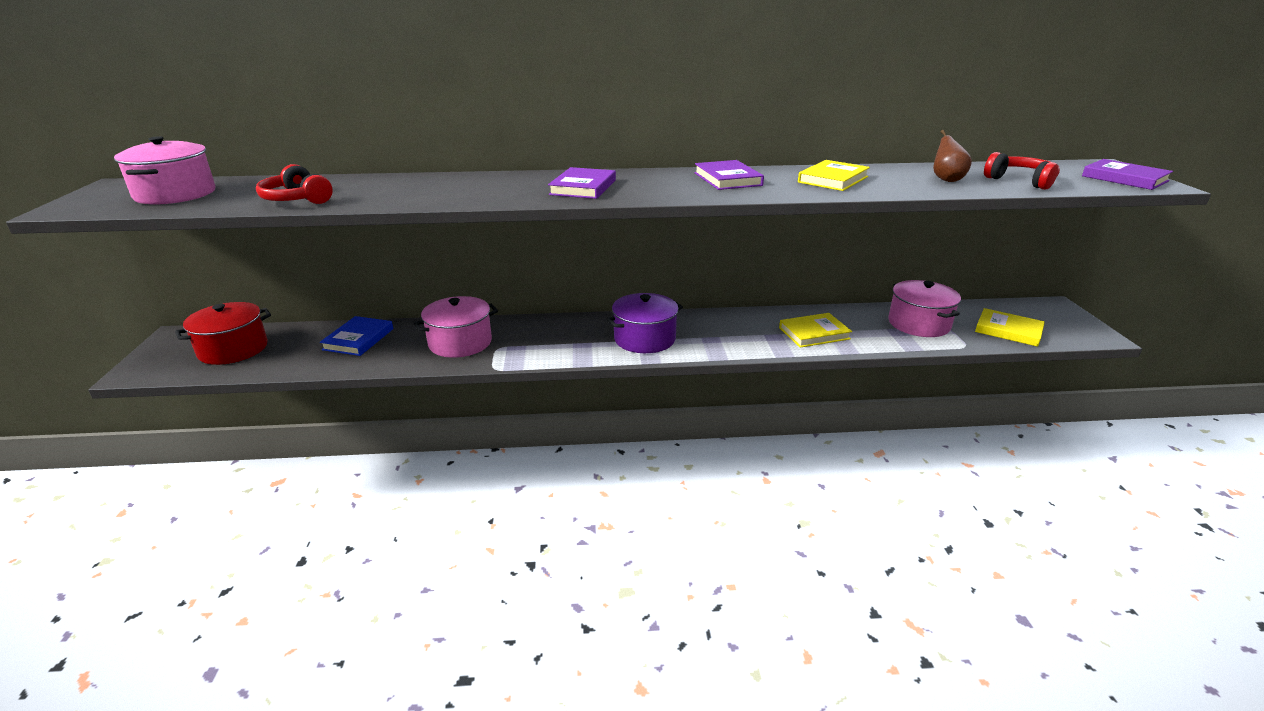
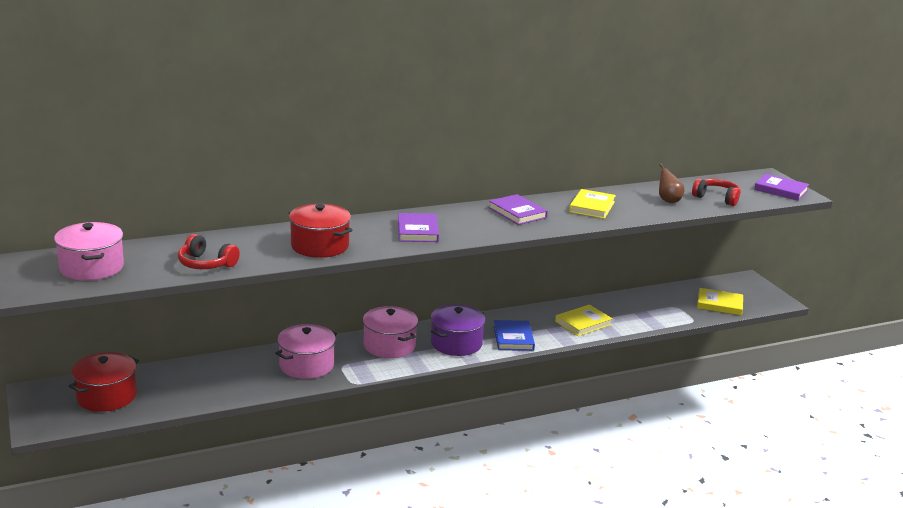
camera: 20 degrees left, 5 degrees down
blue book [320,316,393,356] -> blue book moved to [494,320,535,351]
pink pot [888,280,961,337] -> pink pot moved to [363,306,418,358]
none -> red pot [289,204,352,258]

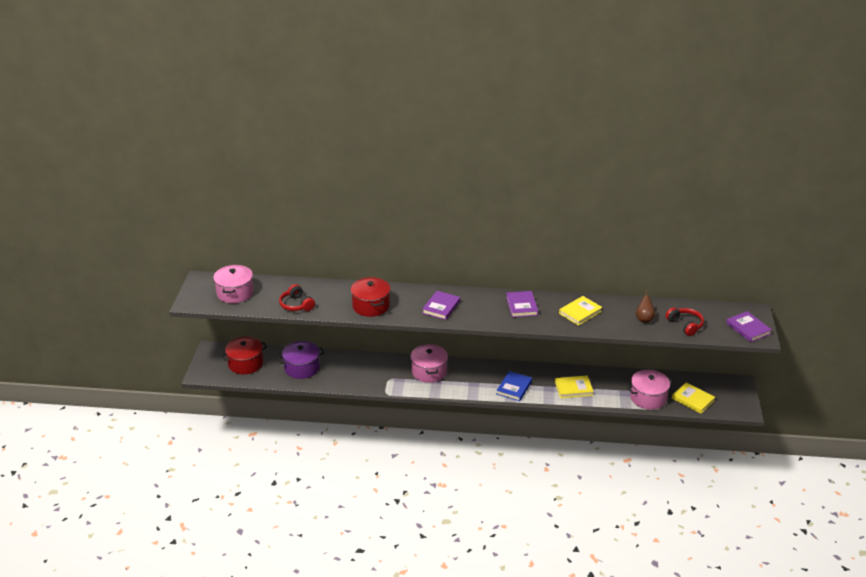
camera: 30 degrees right, 10 degrees up
pink pot [275,324,337,379] -> pink pot moved to [627,370,673,410]
purple pot [431,304,486,356] -> purple pot moved to [278,341,324,379]

